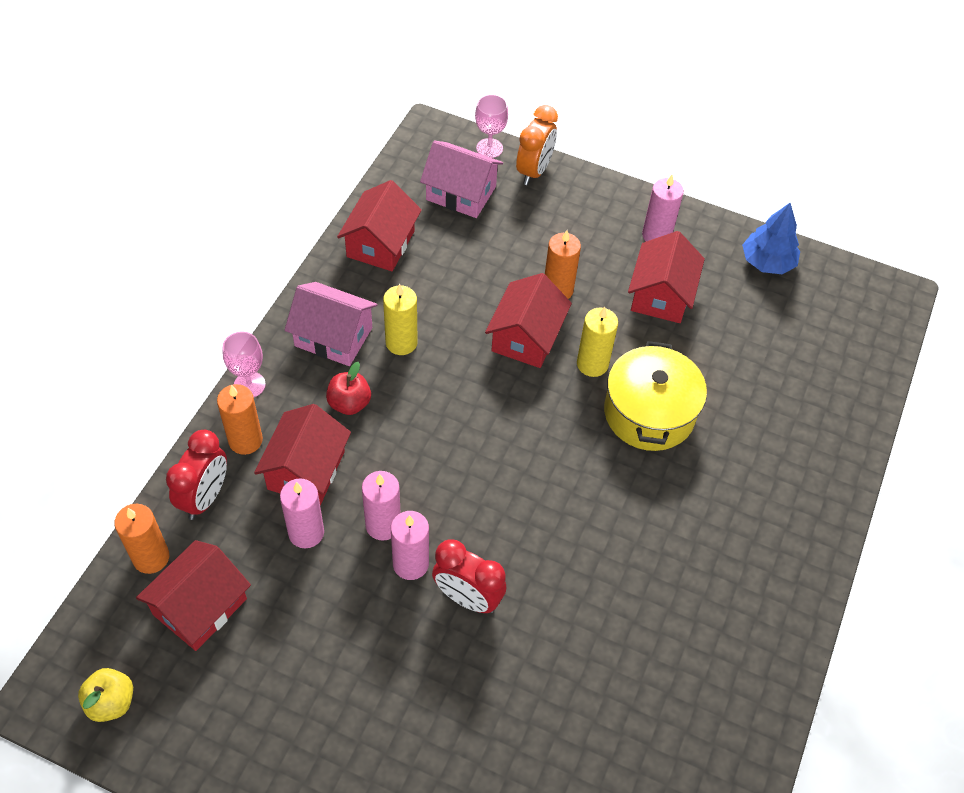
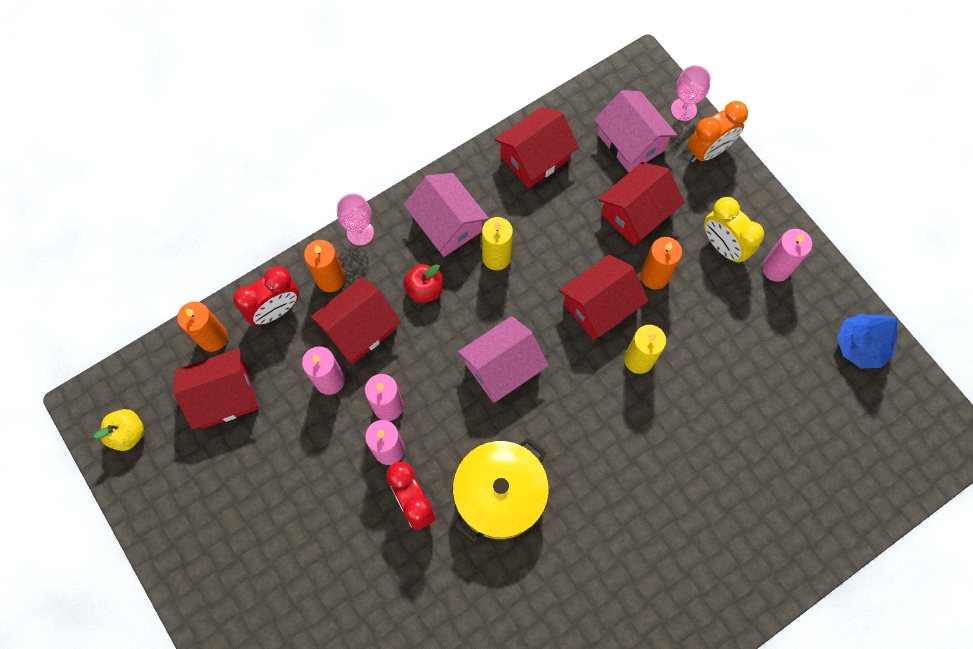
camera: 35 degrees right, 15 degrees up
yellow pot [604,341,707,451] -> yellow pot moved to [453,438,549,543]
red house [628,231,705,323] -> red house moved to [598,162,685,246]
none -> pink house [458,316,549,403]
none -> yellow clock [704,197,764,263]

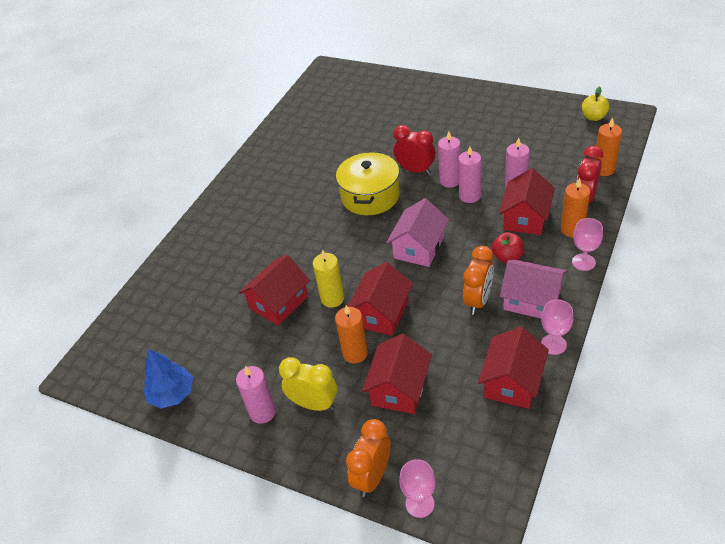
camera: 155 degrees right, 25 degrees down
red house [173,348,259,430] -> red house moved to [239,254,310,326]
yellow candle [482,217,513,270] -> orange clock [463,246,494,315]
pink house [594,90,677,172] -> none
none -> pink goblet [541,300,574,355]

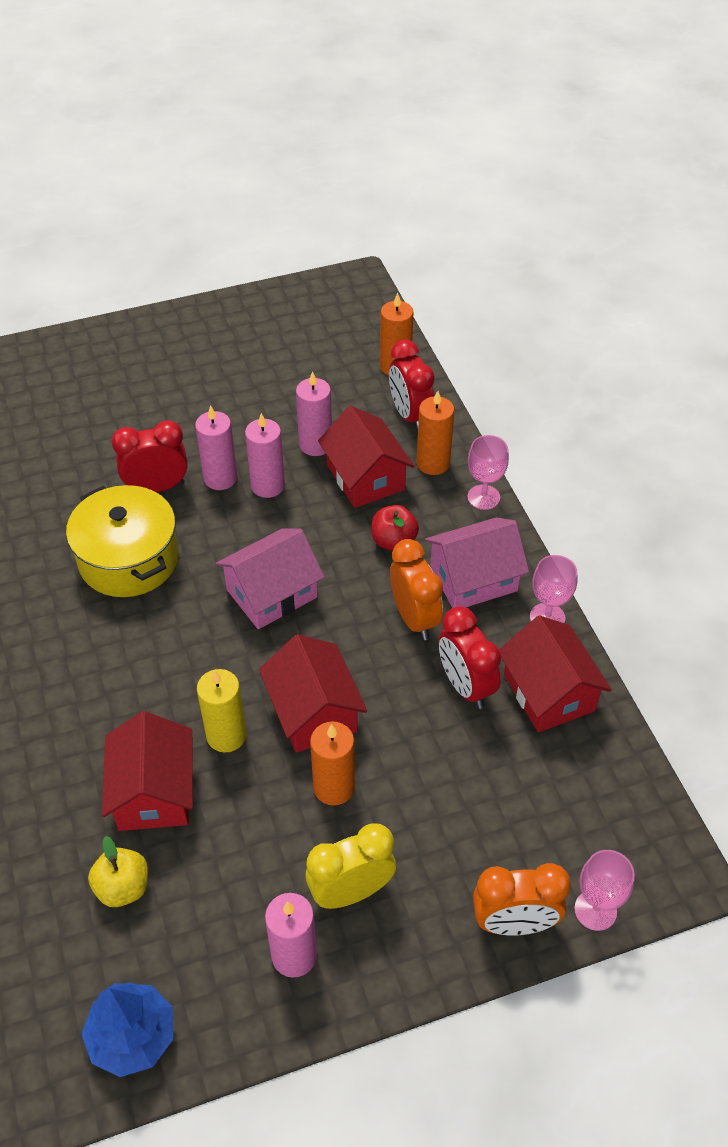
camera: 50 degrees left, 5 degrees up
orange clock [346,419,391,497] -> orange clock turned 75 degrees counterclockwise [473,863,571,935]
red house [362,334,432,414] -> none
pink house [386,198,449,267] -> pink house turned 75 degrees clockwise [215,528,325,629]
yellow apple [582,86,610,121] -> yellow apple moved to [88,836,148,907]
none -> red clock [439,606,501,709]

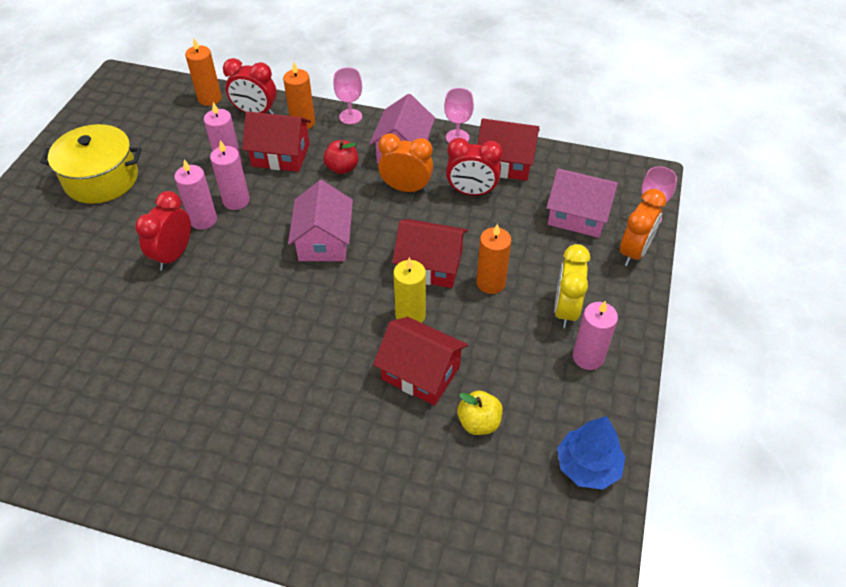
camera: 55 degrees left, 0 degrees up
yellow pot [66,485,179,597] -> yellow pot moved to [40,124,142,204]
none -> pink house [546,168,618,238]

